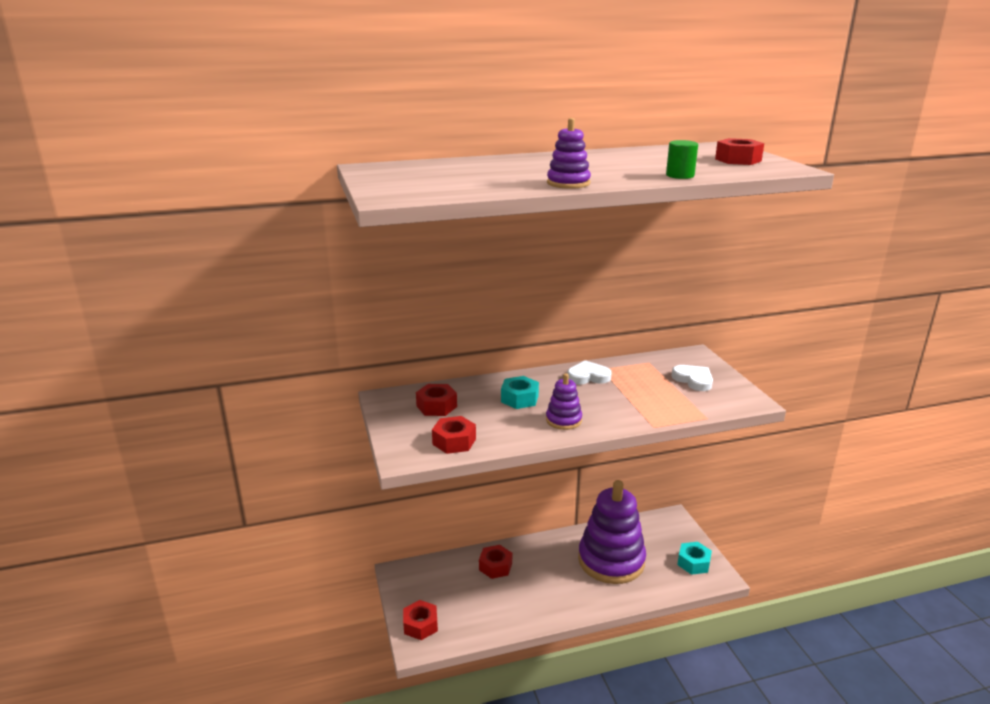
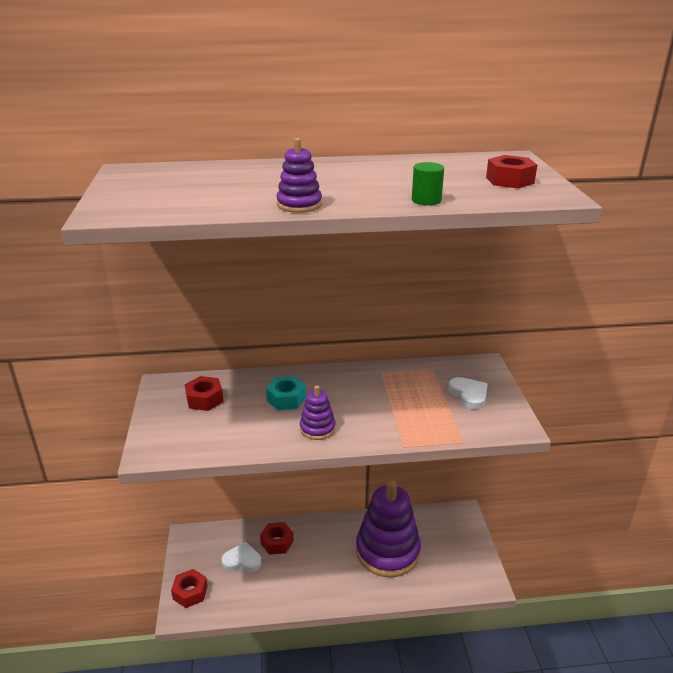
camera: 10 degrees right, 5 degrees up
red nut [432,416,476,454] -> none
white heart [567,360,611,385] -> white heart moved to [222,542,261,573]
turquoise nut [677,542,712,575] -> none

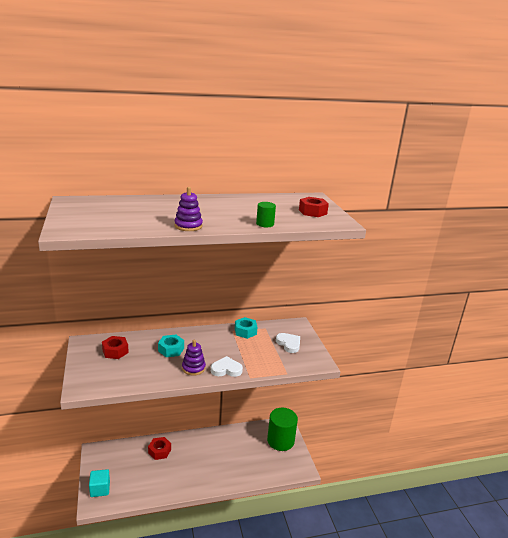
camera: 10 degrees left, 5 degrees down
red nut [171,569,207,608] -> turquoise cube [89,469,110,497]
white heart [222,542,261,573] -> white heart moved to [211,356,243,377]
purple stacking toy [356,480,421,577] -> none
none -> turquoise nut [235,317,257,339]
none -> green cylinder [267,408,298,451]

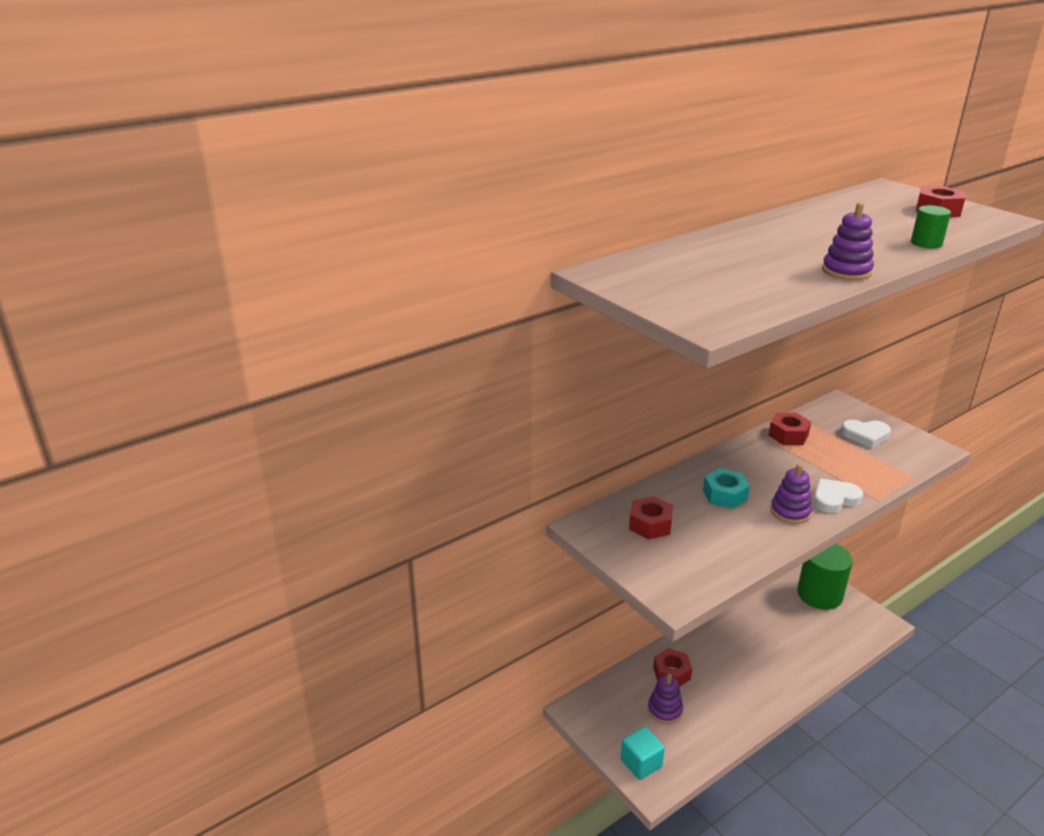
camera: 20 degrees left, 5 degrees up
turquoise nut [235,317,257,339] -> red nut [768,413,811,445]
white heart [276,333,300,353] -> white heart turned 150 degrees clockwise [841,420,891,448]
none -> purple stacking toy [648,673,683,724]

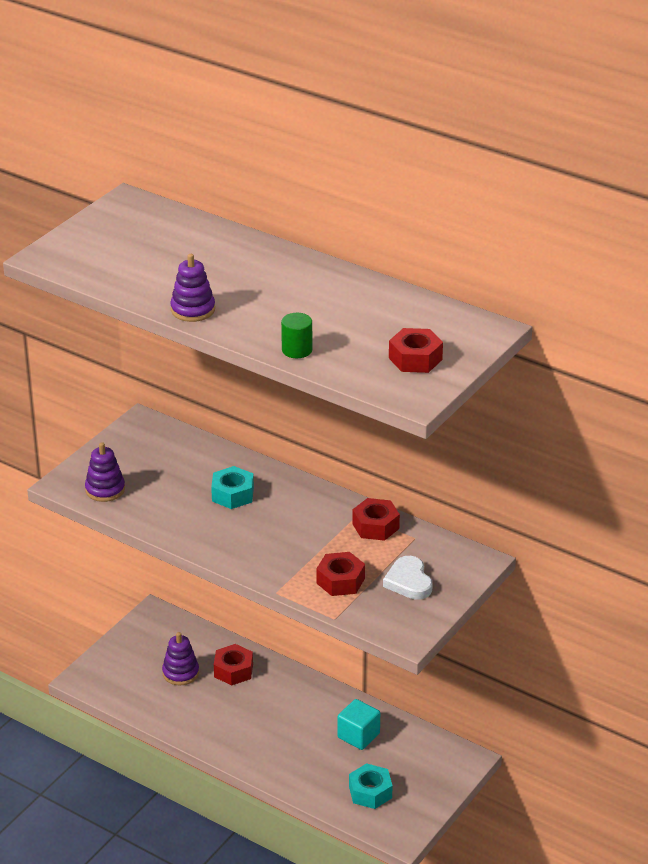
camera: 70 degrees right, 5 degrees up
turquoise cube [621,727,665,780] -> turquoise cube moved to [337,699,380,750]
red nut [629,496,673,539] -> red nut moved to [316,552,365,596]
purple stacking toy [770,464,812,524] -> purple stacking toy moved to [85,442,125,502]
green cylinder [797,544,853,610] -> none
white heart [813,478,863,513] -> none
none -> turquoise nut [349,763,393,809]

